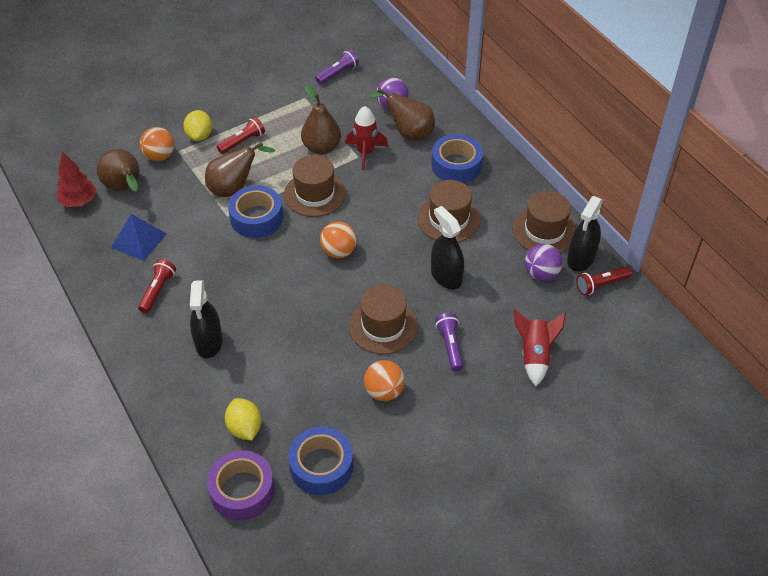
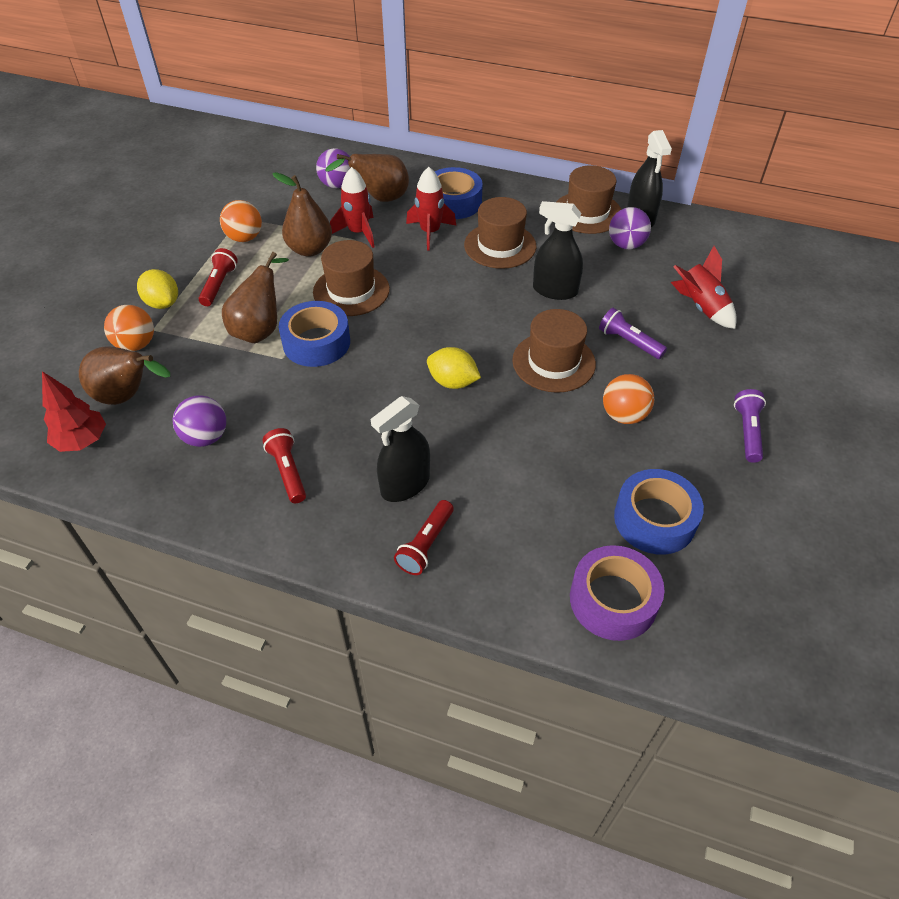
camera: 40 degrees left, 0 degrees up
blue pyramid [111,214,167,261] -> purple ball [173,396,226,447]
black spray bottle [190,280,223,358] -> black spray bottle turned 90 degrees clockwise [371,396,430,502]
yellow lemon [225,398,261,440] -> yellow lemon moved to [427,347,481,389]
purple flashlight [315,49,359,84] -> purple flashlight moved to [734,389,766,463]
orange ball [320,222,357,258] -> orange ball moved to [220,200,262,242]
red flashlight [576,266,632,295] -> red flashlight moved to [394,500,454,575]
none -> red rocket [406,167,456,251]

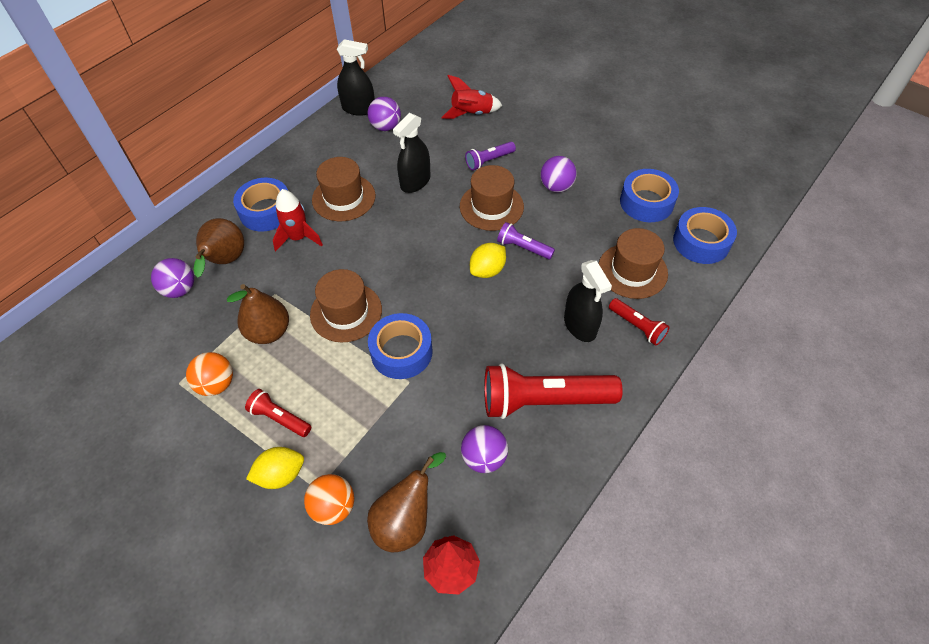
camera: 70 degrees left, 5 degrees up
brown pear [222,252,289,343] -> none
red flashlight [263,428,306,503] -> red flashlight [484,363,623,419], size x2.00
red rocket [330,167,375,248] -> none
brown hat [556,165,621,234] -> brown hat moved to [599,228,668,299]
purple tape [570,545,664,641] -> blue tape [673,207,737,264]
orange ball [603,374,654,424] -> purple ball [541,156,577,192]
purple flashlight [734,389,766,463] -> purple flashlight moved to [497,222,555,259]

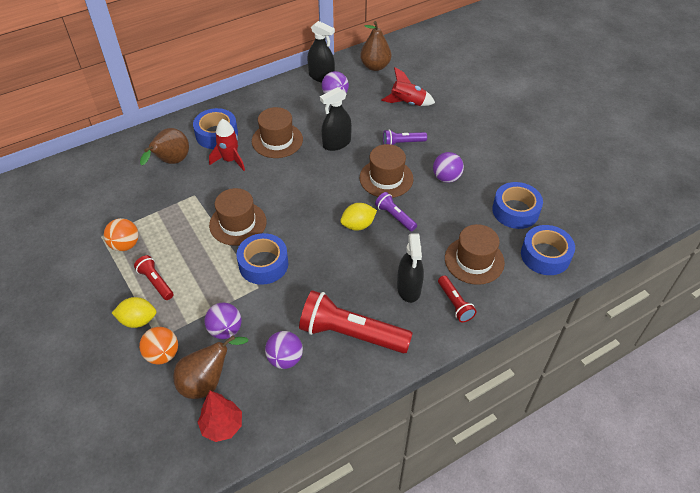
camera: 20 degrees right, 5 degrees down
purple ball [151,258,194,298] -> purple ball moved to [204,303,242,339]
brown pear [227,284,289,344] -> brown pear moved to [360,21,391,71]

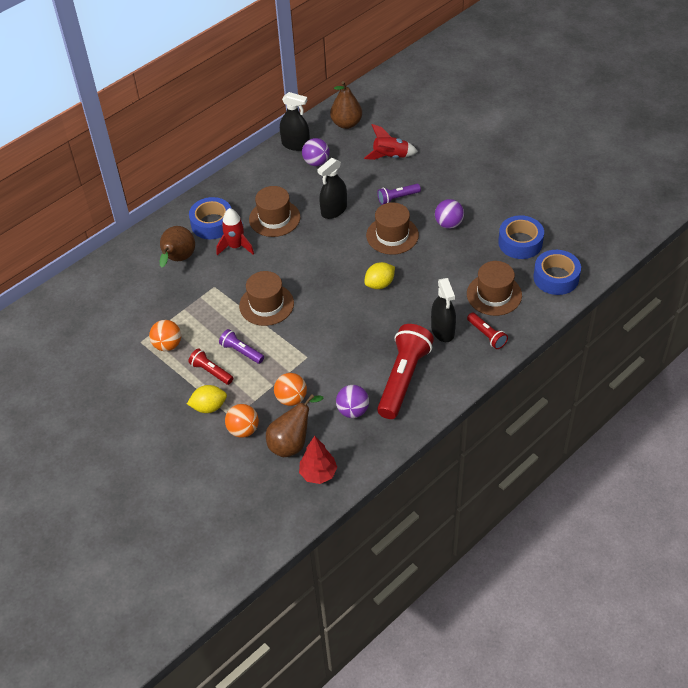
camera: 10 degrees left, 0 degrees up
purple ball [204,303,242,339] -> orange ball [274,373,307,406]
blue tape [237,233,288,285] -> none
red flashlight [299,290,413,353] -> red flashlight turned 105 degrees clockwise [377,324,434,419]
purple flashlight [375,192,417,231] -> purple flashlight moved to [219,329,264,364]

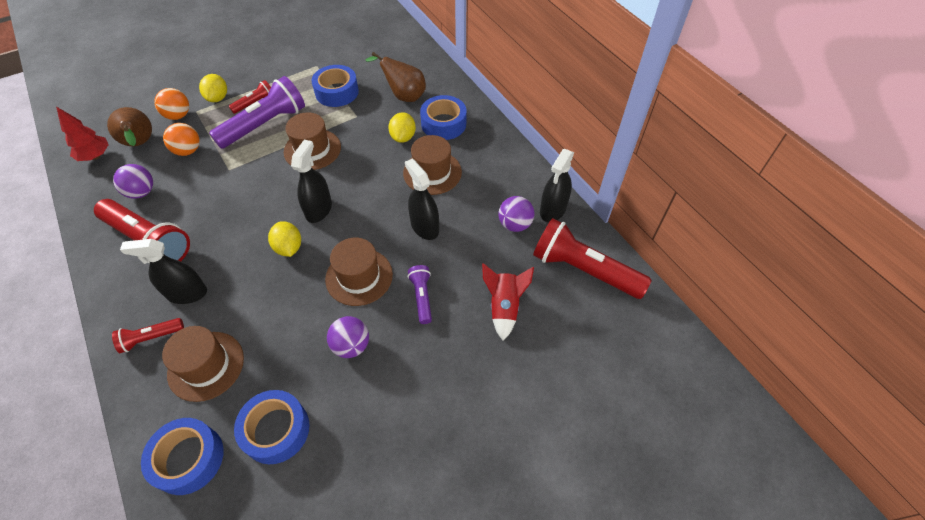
camera: 100 degrees right, 5 degrees up
orange ball [149,320,181,351] -> none
red rocket [216,208,254,255] -> yellow lemon [388,112,416,143]
purple flashlight [219,329,264,364] -> purple flashlight [209,76,305,149], size x2.00
brown pear [330,81,362,129] -> red flashlight [533,218,652,299]
none -> black spray bottle [291,140,332,223]
none -> blue tape [312,65,359,107]

